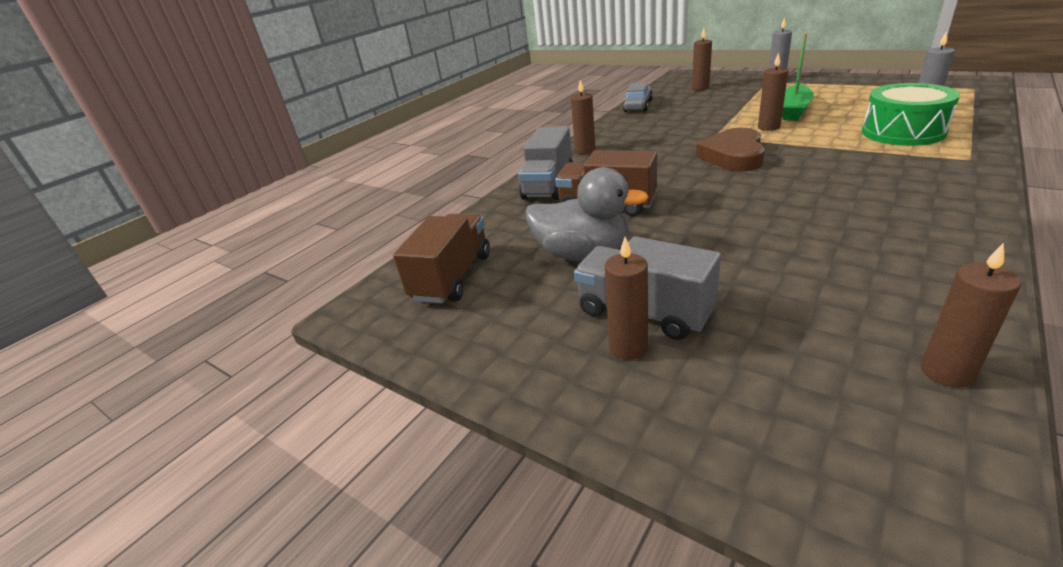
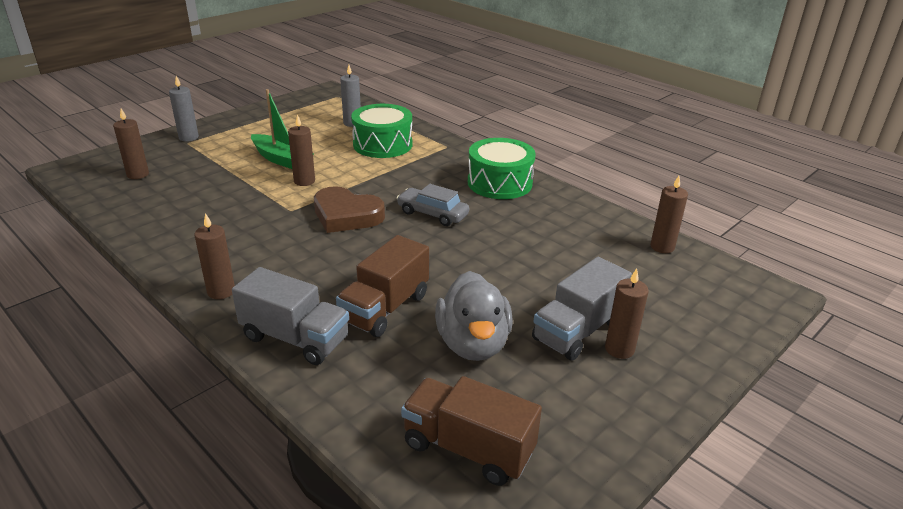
camera: 85 degrees left, 0 degrees up
grey duck [526,167,649,261] -> grey duck turned 150 degrees clockwise [435,271,513,361]
grey car [623,83,653,112] -> grey car moved to [397,184,469,226]
none -> green drum [468,138,536,199]

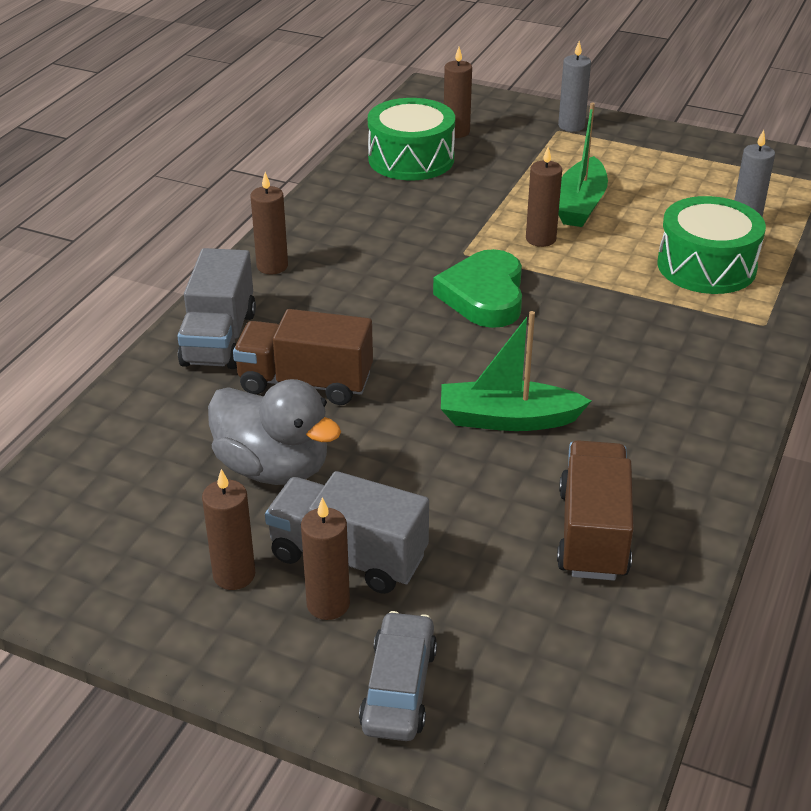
camera: 70 degrees right, 5 degrees up
brown heart [314,186,385,233] -> green heart [433,249,522,328]
grey car [397,184,469,226] -> grey car moved to [359,611,437,741]
brown truck [401,376,542,486] -> brown truck moved to [557,440,634,581]
grey duck [435,271,513,361] -> grey duck turned 120 degrees counterclockwise [208,379,341,485]
green drum [468,138,536,199] -> green drum moved to [368,98,455,180]
brown candle [650,176,688,253] -> brown candle moved to [202,469,255,590]
none -> green boat [441,311,591,431]

